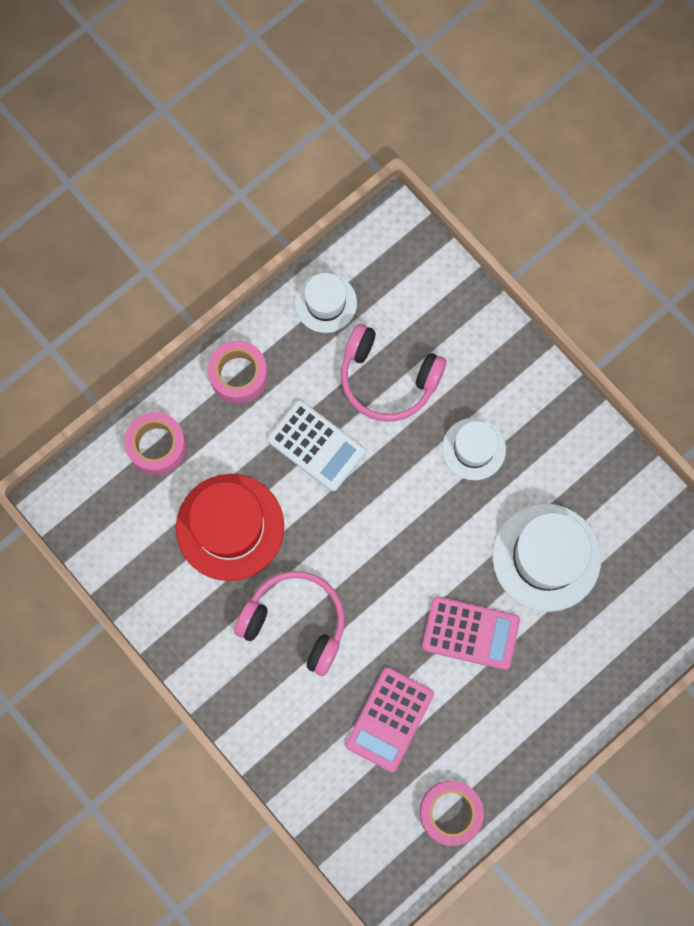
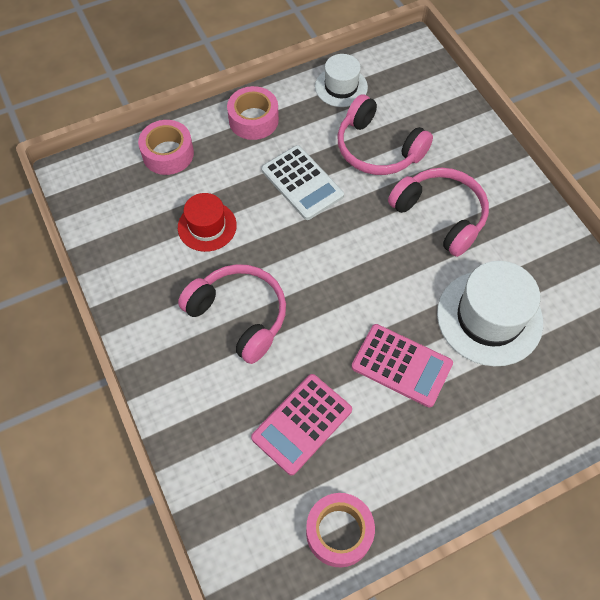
camera: 15 degrees right, 15 degrees down
red hat [176,474,284,581] -> red hat [178,193,237,252], size x0.60
white hat [442,418,506,480] -> pink headphones [388,168,489,257]

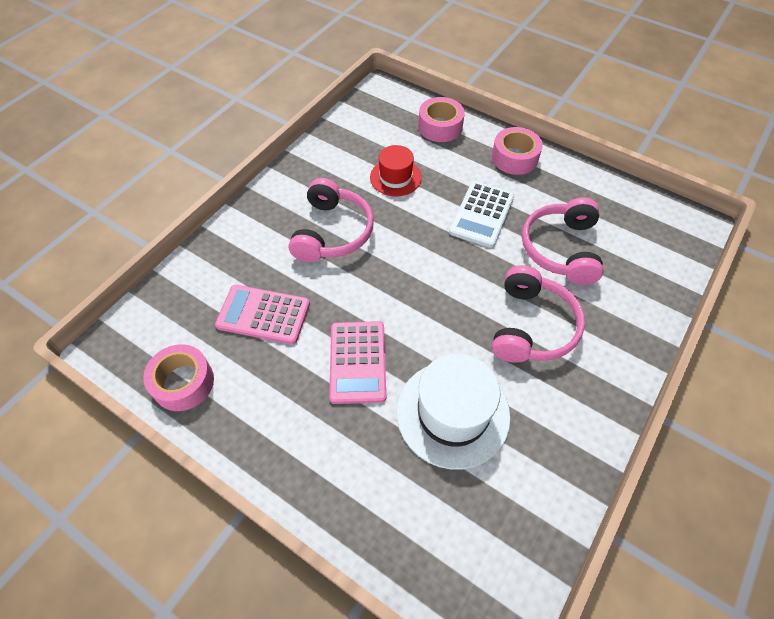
camera: 60 degrees right, 5 degrees down
white hat [315,54,368,107] -> none

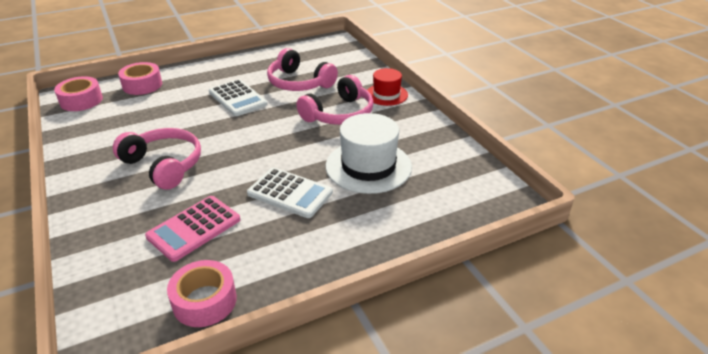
camera: 60 degrees left, 20 degrees down
pink calculator [329,321,386,404] -> white calculator [247,167,333,218]
red hat [370,145,422,196] -> red hat moved to [367,68,408,106]
pink tape [492,127,543,175] -> pink tape moved to [54,76,103,111]
pink headphones [492,265,585,363] -> pink headphones turned 90 degrees clockwise [296,75,374,125]

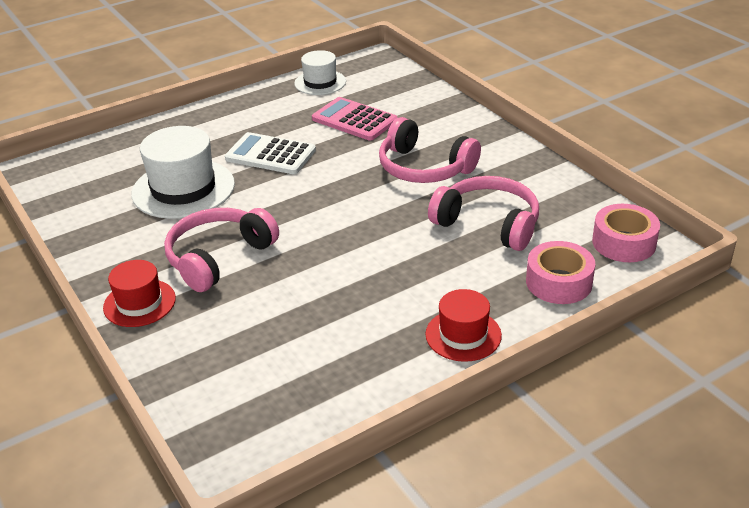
camera: 175 degrees right, 0 degrees up
pink calculator [145,196,240,262] -> pink calculator turned 90 degrees counterclockwise [312,97,397,140]
pink tape [167,260,237,327] -> white hat [294,50,346,95]
white calculator [209,79,268,116] -> none
pink headphones [267,48,338,91] -> pink headphones moved to [428,176,539,251]
none -> red hat [425,289,502,362]

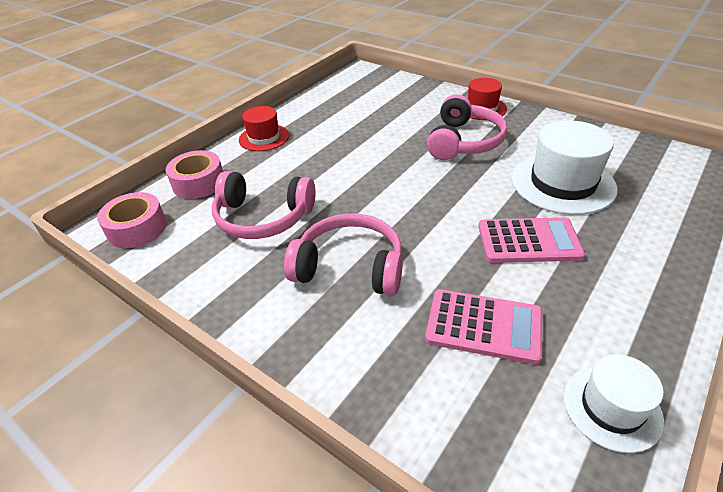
camera: 160 degrees right, 5 degrees up
white calculator [225,132,316,174] -> pink calculator [478,217,585,263]

